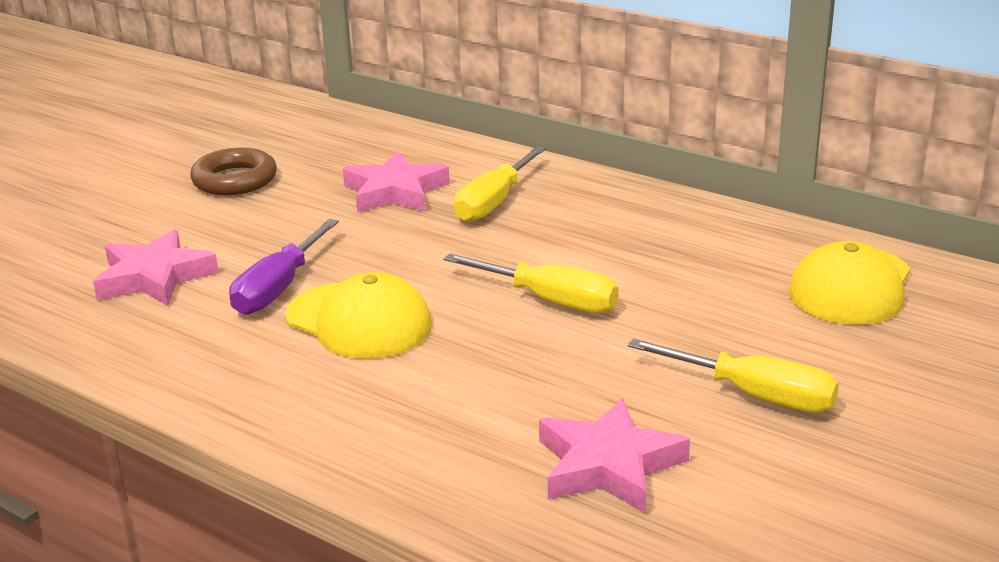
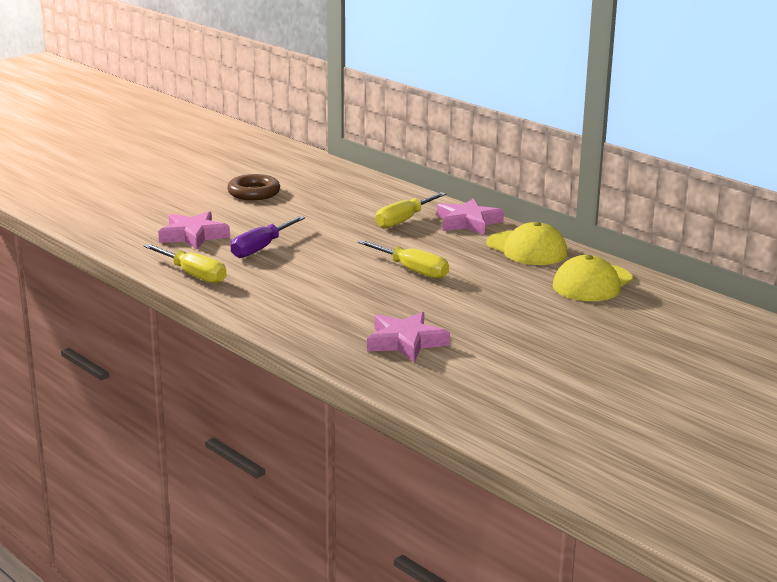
camera: 10 degrees right, 5 degrees down
yellow cap [285,272,432,359] -> yellow cap moved to [487,222,567,265]
pink star [343,151,450,213] -> pink star moved to [437,198,504,235]
yellow screwdriver [628,339,839,413] -> yellow screwdriver moved to [143,244,227,284]

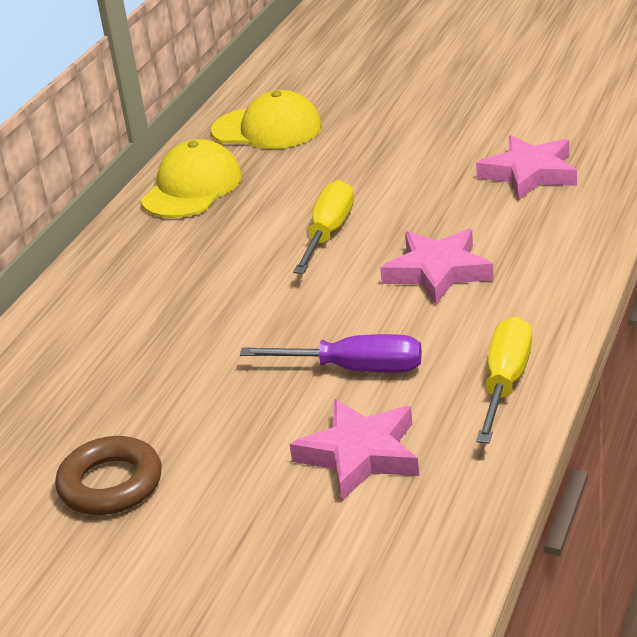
camera: 110 degrees left, 10 degrees up
yellow screwdriver [376,192,446,228] -> none
pink star [437,198,504,235] -> pink star moved to [380,229,494,305]

